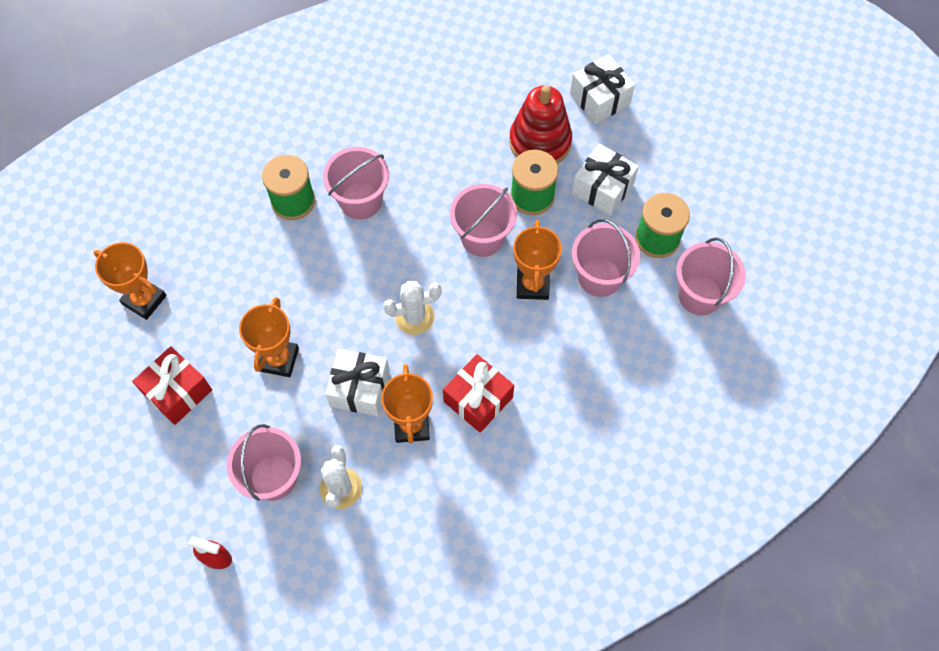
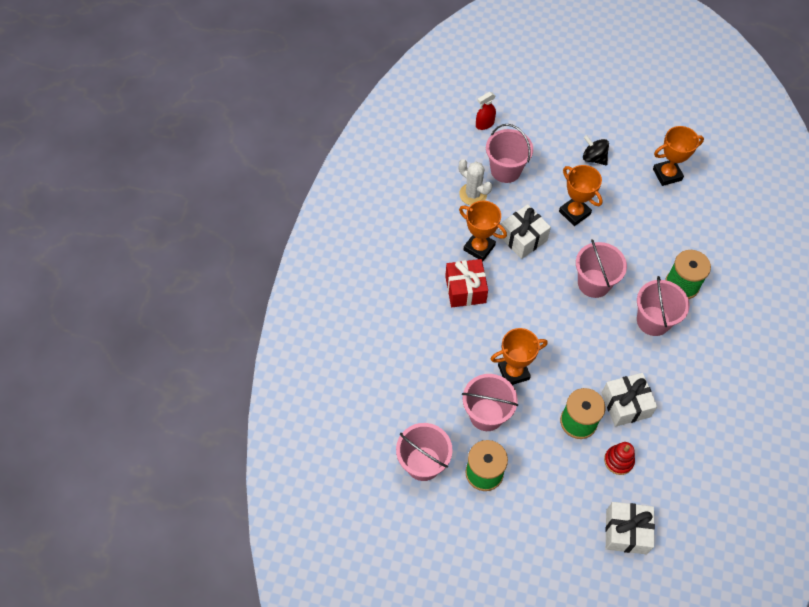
camera: 130 degrees right, 5 degrees down
red gift [132,346,212,425] -> black spinning top [583,135,609,165]
white cactus [383,281,442,335] -> none
pink bucket [450,184,517,257] -> pink bucket moved to [576,239,627,298]
red stacking toy [509,85,572,164] -> red stacking toy [604,442,635,475], size x0.54
orange trophy [513,220,562,300] -> orange trophy turned 60 degrees counterclockwise [491,328,548,385]
white gift [572,144,639,216] -> white gift moved to [602,373,657,427]

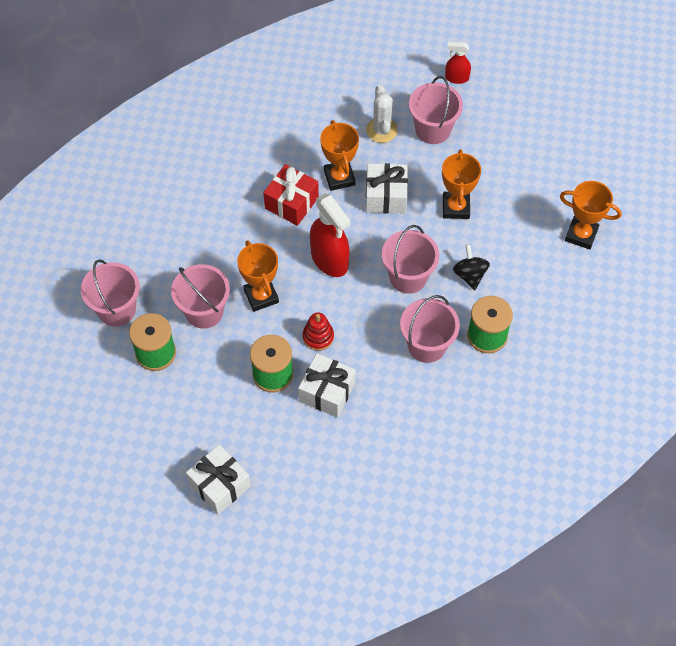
camera: 40 degrees right, 0 degrees up
orange trophy [491,328,548,385] -> orange trophy turned 45 degrees clockwise [237,240,279,312]
black spinning top [583,135,609,165] -> black spinning top moved to [453,244,490,290]
red stacking toy [604,442,635,475] -> red stacking toy moved to [303,313,334,351]
none -> red spray bottle [310,193,351,277]

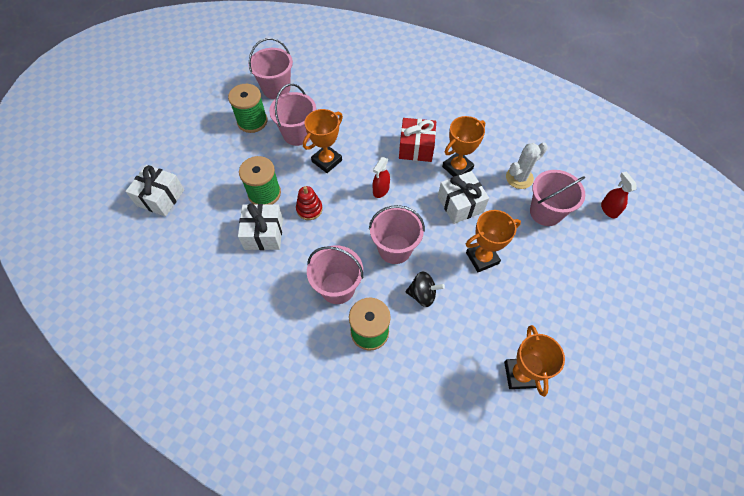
camera: 65 degrees right, 0 degrees up
red spray bottle [310,193,351,277] -> red spray bottle [373,157,390,198], size x0.54
black spinning top [453,244,490,290] -> black spinning top turned 45 degrees clockwise [405,271,445,307]

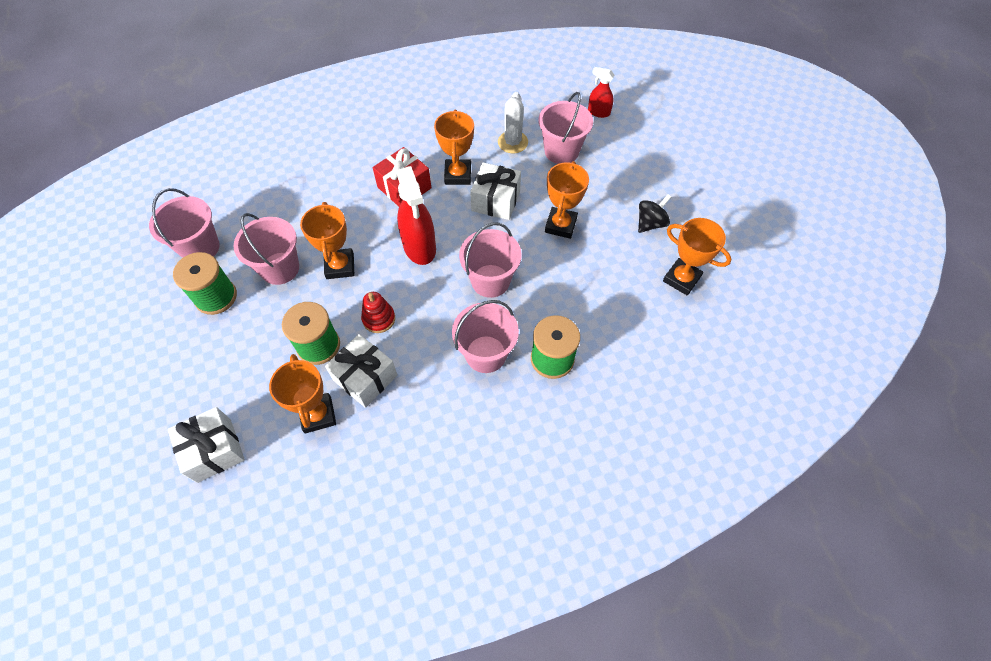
camera: 50 degrees left, 0 degrees up
red spray bottle [373,157,390,198] -> red spray bottle [397,166,436,265], size x1.84
black spinning top [405,271,445,307] -> black spinning top moved to [638,194,671,233]
none -> orange trophy [269,354,336,434]

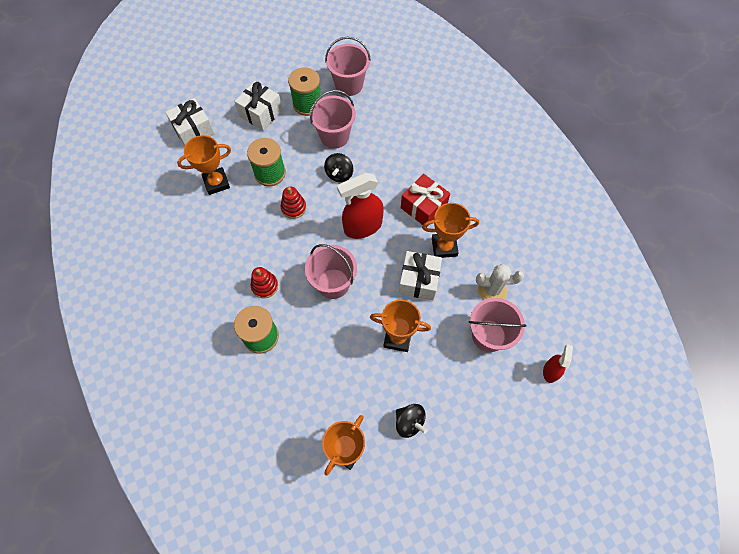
camera: 85 degrees right, 5 degrees up
orange trophy [300,202,354,279] -> black spinning top [324,153,353,182]
white gift [325,334,398,408] -> white gift moved to [234,81,282,131]
pink bucket [452,300,519,373] -> red stacking toy [251,267,278,298]

